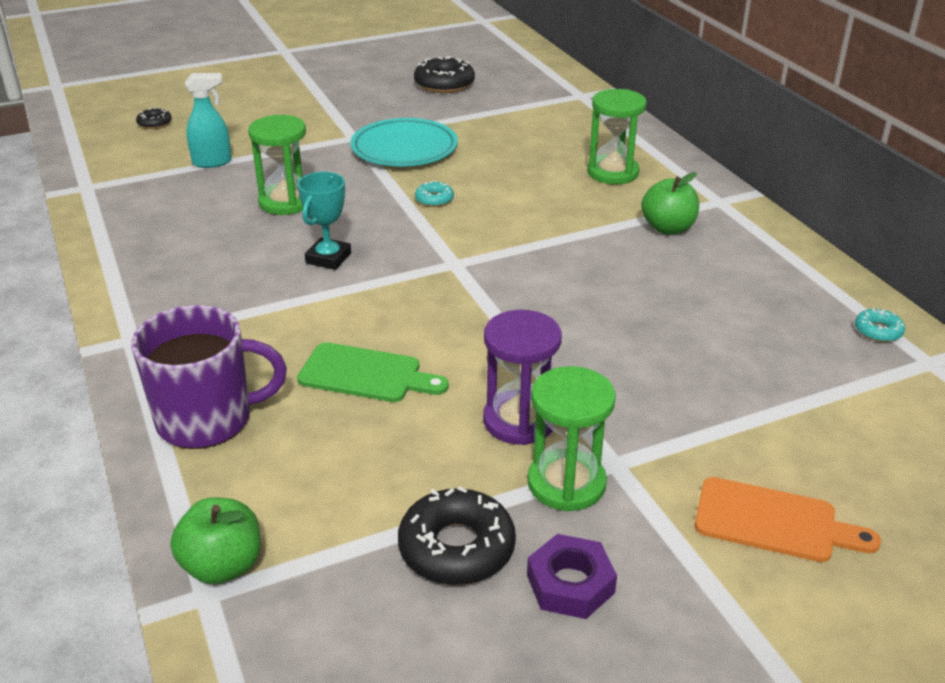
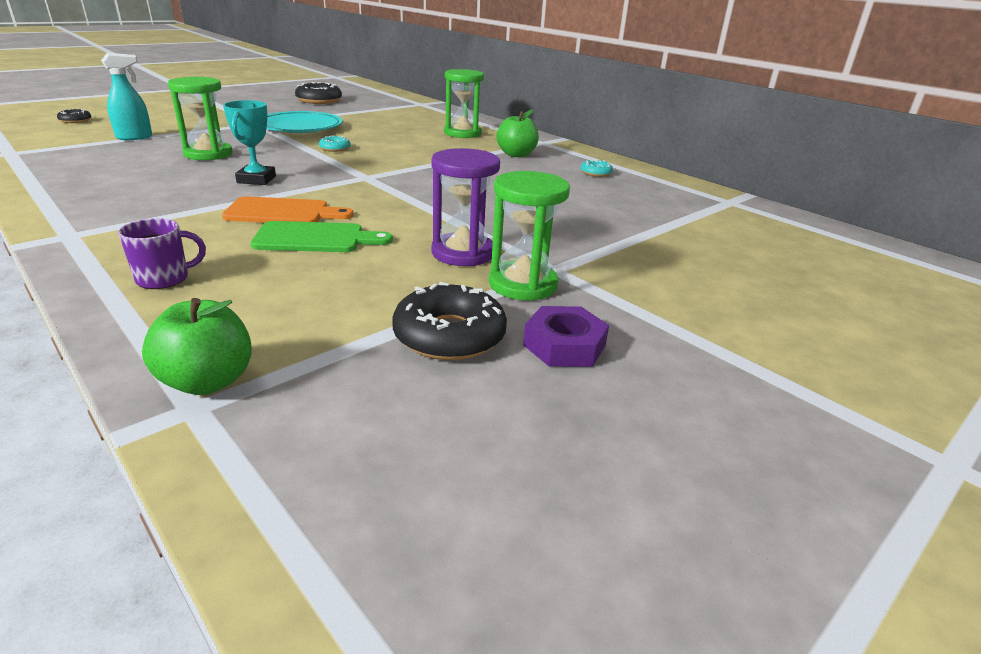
camera: 20 degrees left, 5 degrees down
purple mug [131,305,287,449] -> purple mug [118,218,206,289], size x0.52
orange cutting board [695,477,881,562] -> orange cutting board moved to [222,196,354,223]
turquoise donut [855,308,905,342] -> turquoise donut moved to [581,159,613,177]

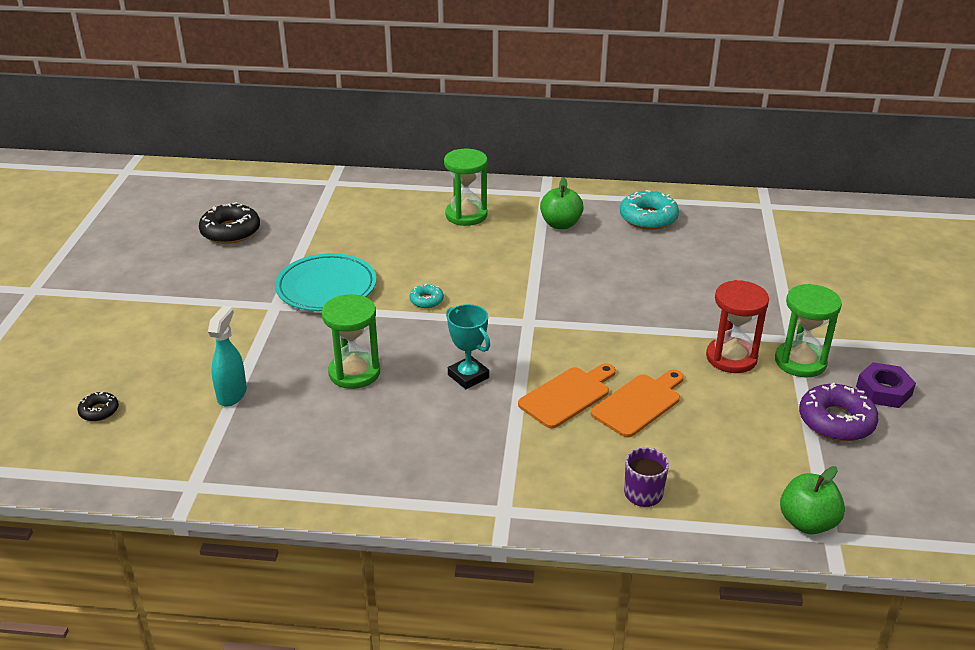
camera: 40 degrees left, 5 degrees up
green cutting board [251,221,393,252] -> orange cutting board [591,370,684,438]
black donut [392,282,507,360] -> purple donut [799,382,879,441]
purple hourglass [431,148,500,266] -> red hourglass [706,280,769,373]
turquoise donut [581,159,613,177] -> turquoise donut [620,190,679,230], size x1.92

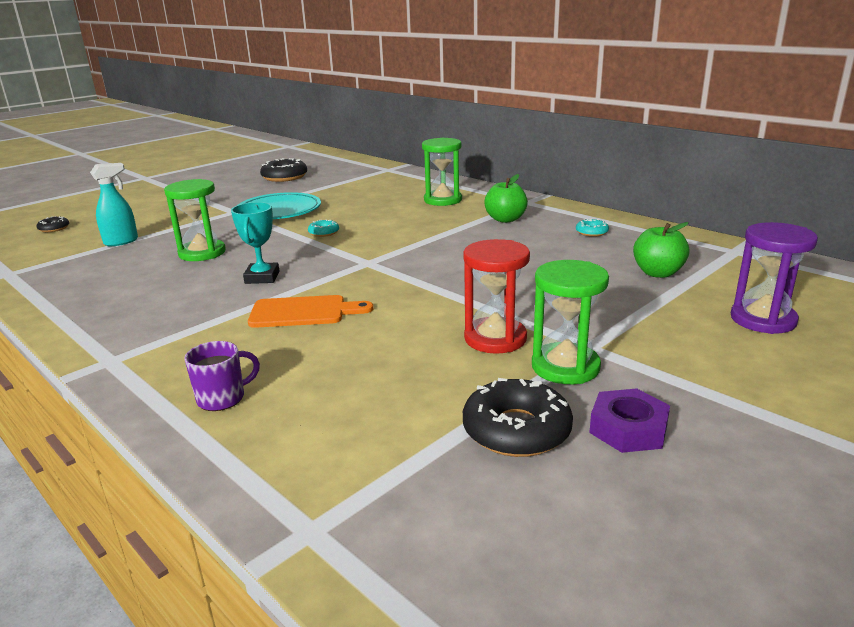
camera: 40 degrees right, 10 degrees down
orange cutting board [591,370,684,438] -> none
turquoise donut [620,190,679,230] -> turquoise donut [576,219,609,237], size x0.52
green apple [780,466,845,534] -> green apple moved to [633,222,689,278]
purple donut [799,382,879,441] -> black donut [463,378,573,457]
none -> purple hourglass [731,222,818,334]

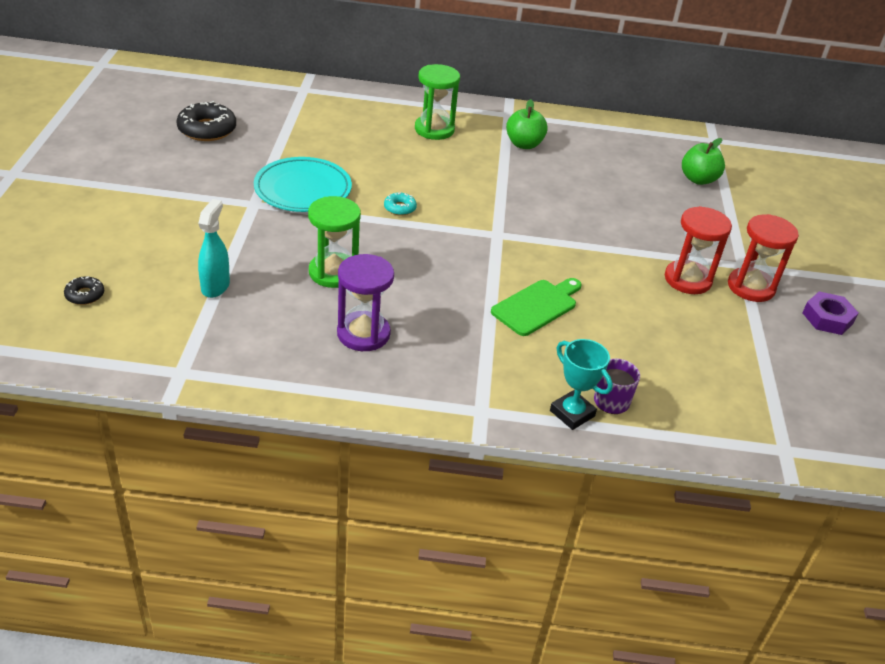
camera: 45 degrees left, 15 degrees up
turquoise trophy [231,202,279,284] -> turquoise trophy moved to [550,339,613,430]
orange cutting board [248,295,373,328] -> green cutting board [491,278,582,336]
black donut [463,378,573,457] -> none
green hourglass [532,260,609,384] -> red hourglass [728,214,799,302]
turquoise donut [576,219,609,237] -> none
purple hourglass [731,222,818,334] -> purple hourglass moved to [337,254,394,351]

